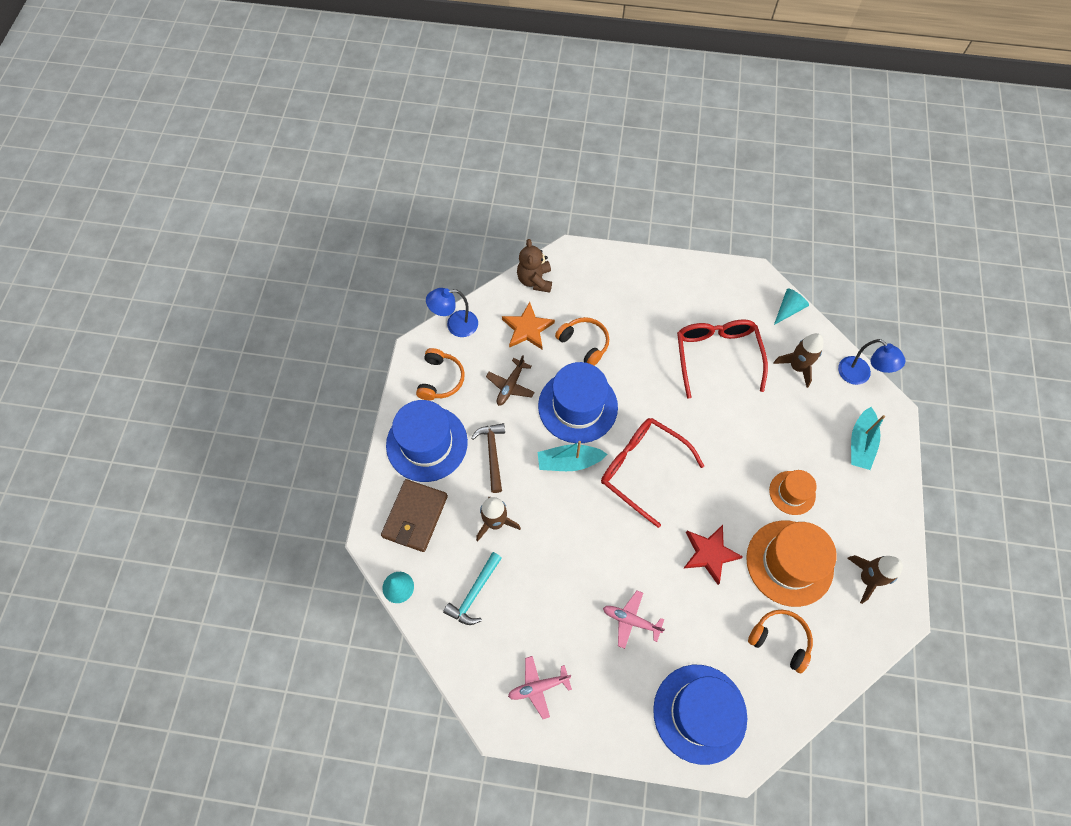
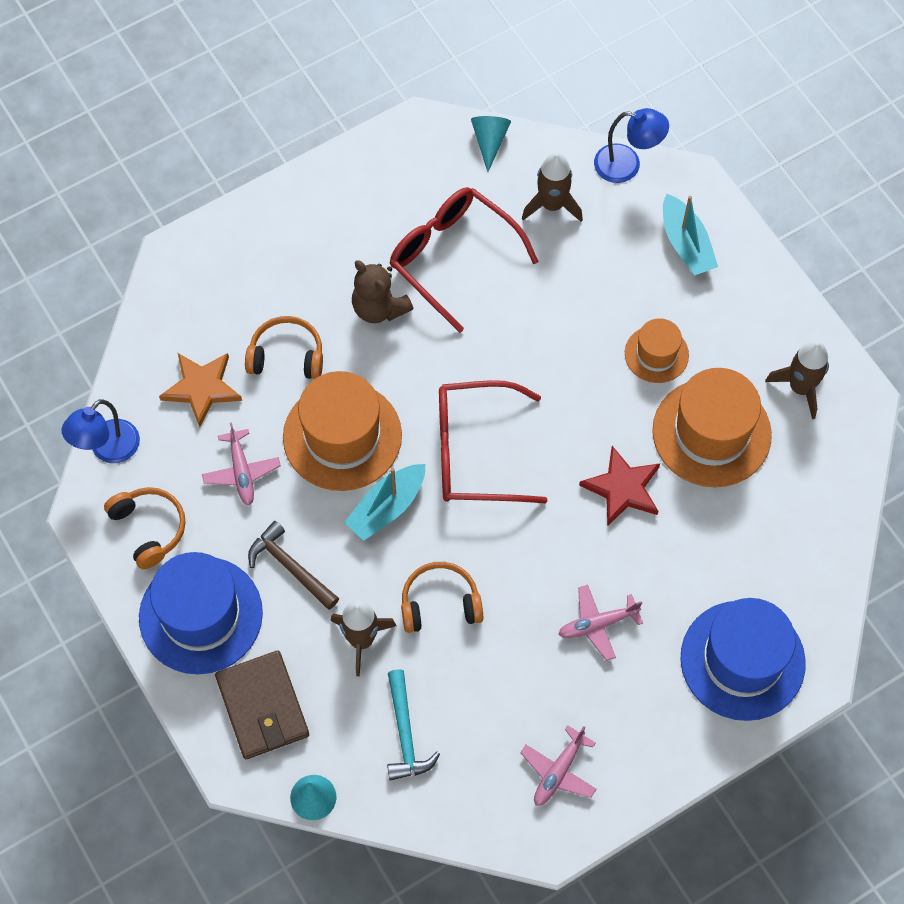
camera: 40 degrees left, 0 degrees up
brown plane [486,355,535,406] -> pink plane [202,423,281,505]
brown teddy bear [517,239,552,293] -> brown teddy bear moved to [352,260,413,323]
blue hat [538,362,618,443] -> orange hat [283,371,402,491]
orange headphones [748,610,813,673] -> orange headphones moved to [401,562,483,633]

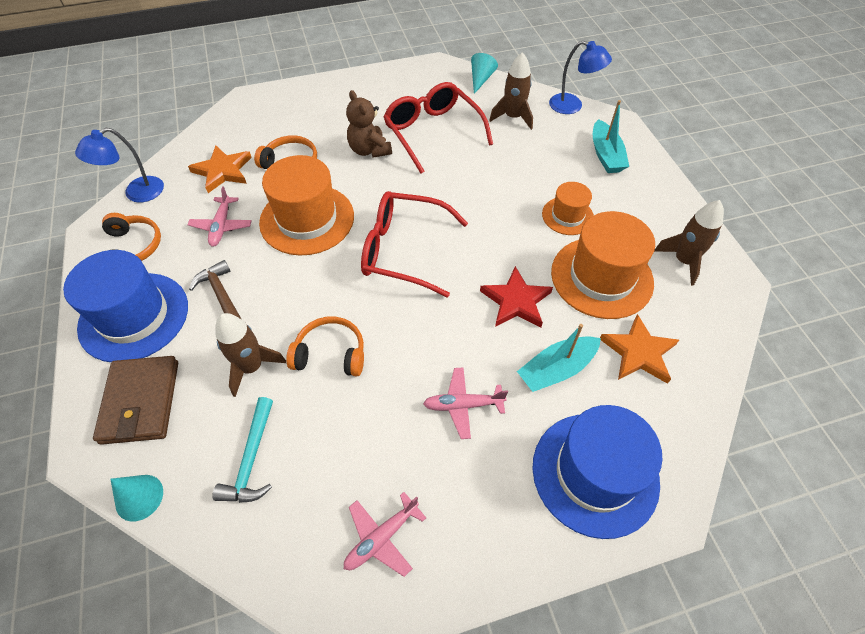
camera: 15 degrees right, 10 degrees down
turquoise boat [344,464,425,541] -> turquoise boat moved to [517,324,601,392]
none -> orange star [600,314,679,384]

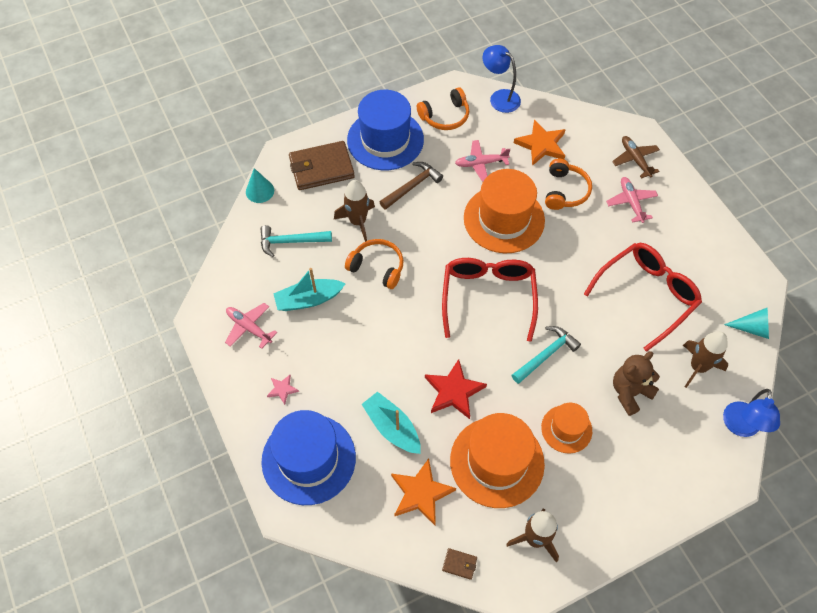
camera: 80 degrees right, 5 degrees up
orange headphones [286,317,364,377] -> orange headphones turned 60 degrees counterclockwise [345,239,404,289]
brown teddy bear [346,90,392,158] -> brown teddy bear moved to [613,352,660,416]
pink plane [423,368,508,439] -> pink plane moved to [606,177,658,223]
turquoise boat [593,100,629,173] -> turquoise boat moved to [273,268,346,311]
none -> pink star [267,375,299,405]
none -> brown wallet [442,548,477,580]
none -> turquoise hammer [512,326,581,384]
none -> brown plane [612,136,660,179]

